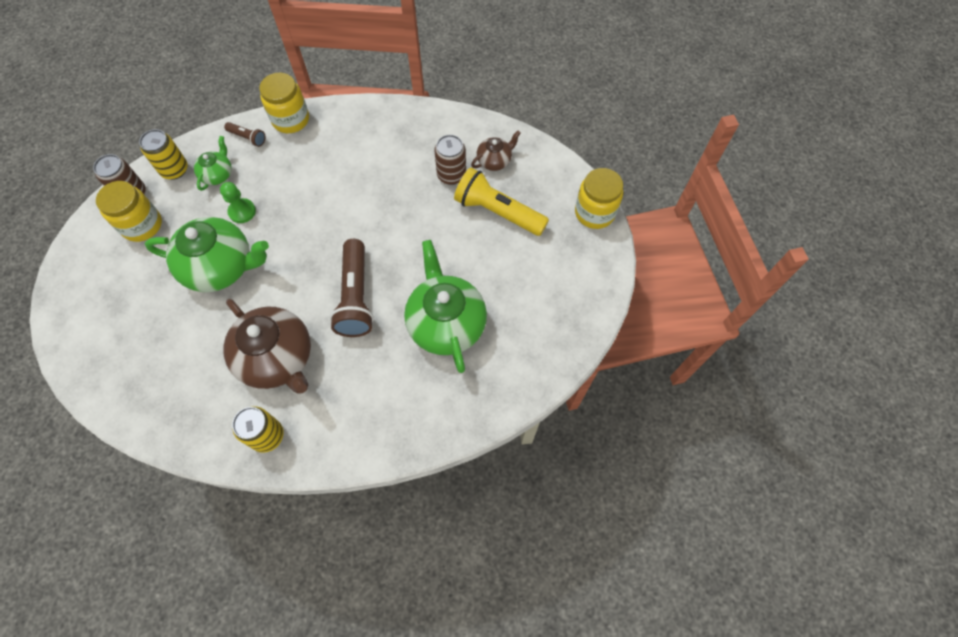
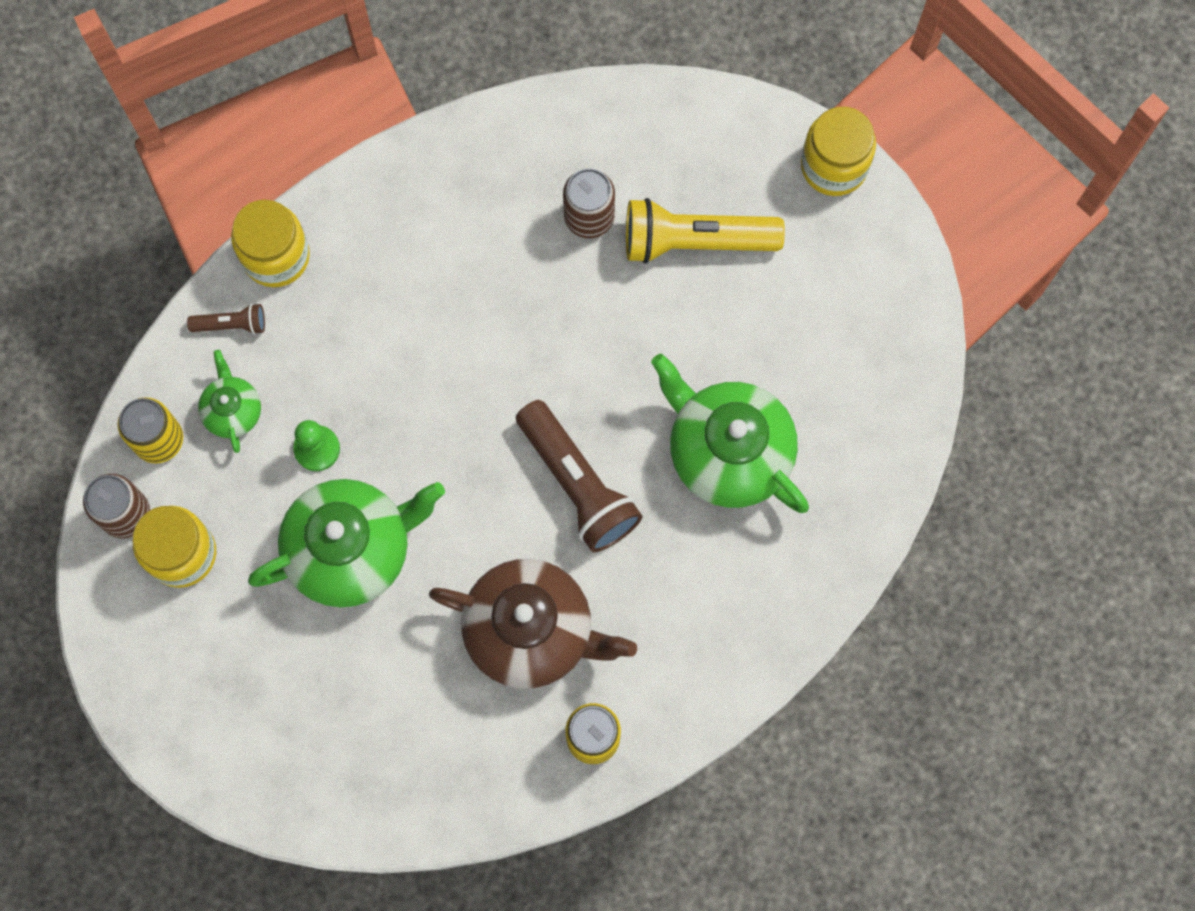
camera: 30 degrees left, 10 degrees up
brown teapot [471,130,521,171] -> none

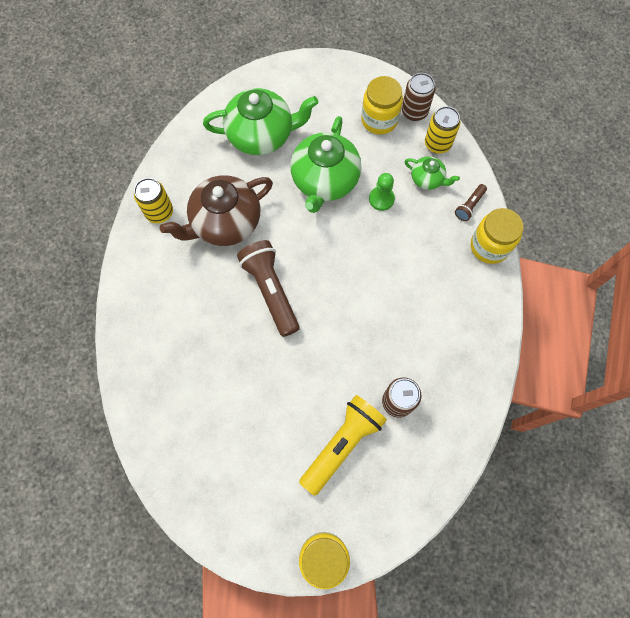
camera: 130 degrees right, 5 degrees down
brown flashlight [516,400,643,552] -> brown flashlight turned 60 degrees clockwise [237,240,300,337]
green teapot [651,354,809,513] -> green teapot moved to [203,88,318,155]

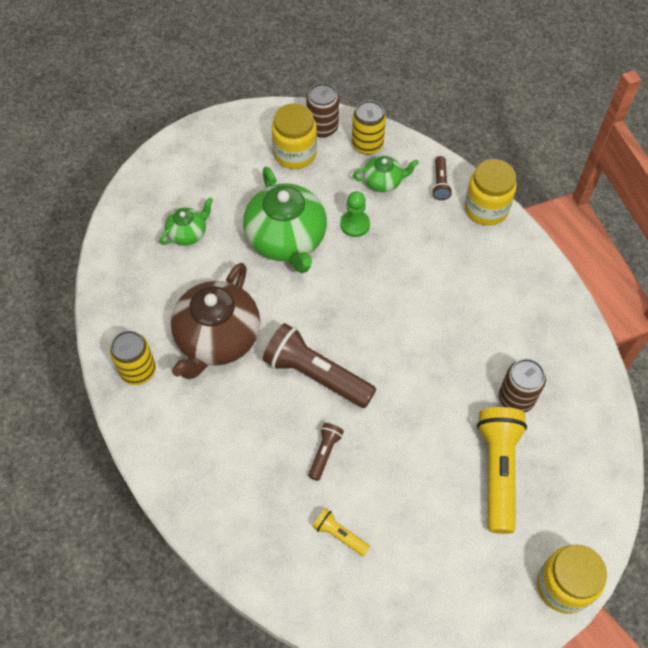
camera: 35 degrees left, 10 degrees down
green teapot [203,88,318,155] -> green teapot [159,197,213,246], size x0.50
none -> brown flashlight [308,423,344,481]
none -> yellow flashlight [313,508,370,556]

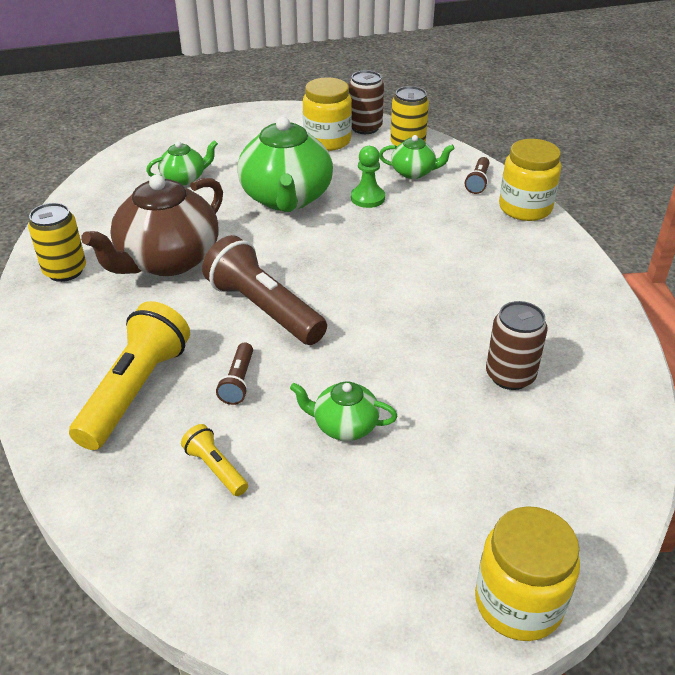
camera: 15 degrees right, 20 degrees down
brown flashlight [308,423,344,481] -> brown flashlight turned 150 degrees clockwise [216,342,253,405]
yellow flashlight [477,407,527,534] -> yellow flashlight moved to [69,301,190,450]
none -> green teapot [290,381,397,441]

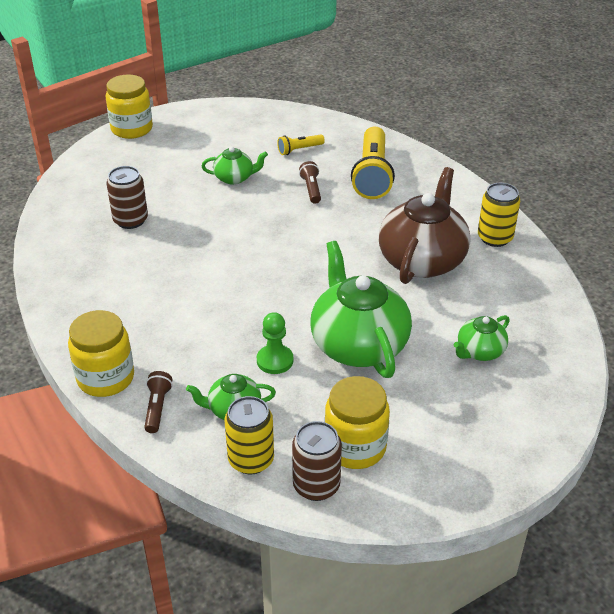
camera: 165 degrees right, 0 degrees up
yellow flashlight [181,424,248,496] -> yellow flashlight turned 120 degrees clockwise [277,134,325,155]
brown flashlight [202,235,327,345] -> none

